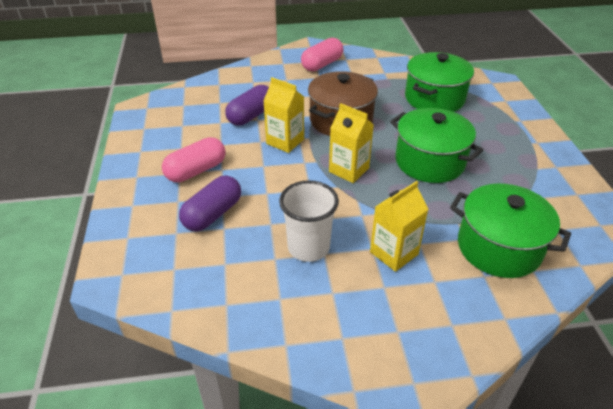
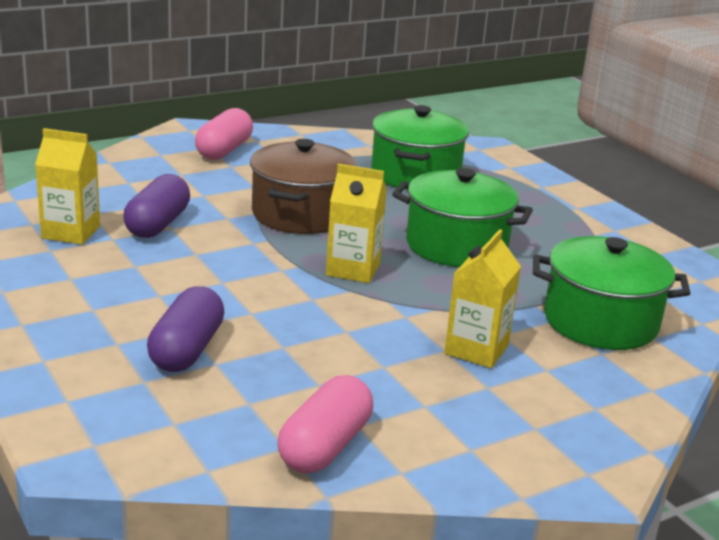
camera: 25 degrees left, 15 degrees down
pink capsule [162,137,226,182] -> pink capsule moved to [277,375,373,473]
yellow carton [263,77,304,153] -> yellow carton moved to [35,128,100,245]
white cup [279,180,339,262] -> none

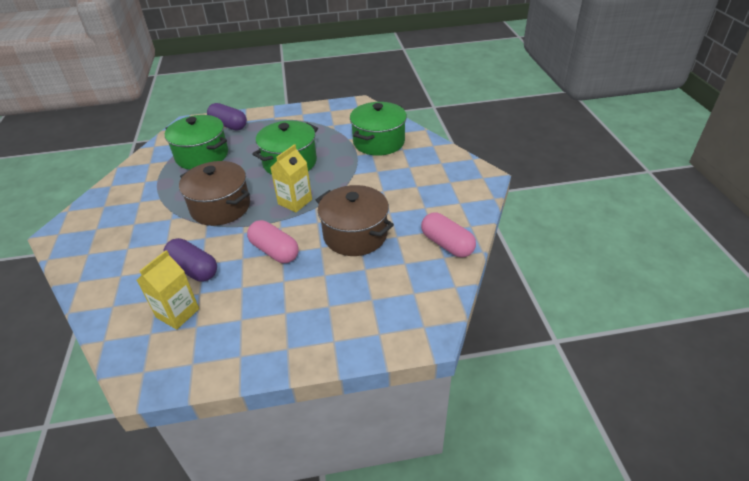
camera: 65 degrees left, 15 degrees up
purple capsule [147,286,224,372] -> purple capsule moved to [207,103,247,130]
pink capsule [195,108,253,160] -> pink capsule moved to [247,220,299,263]
yellow carton [444,229,521,368] -> none
none -> brown pot [316,185,394,256]

